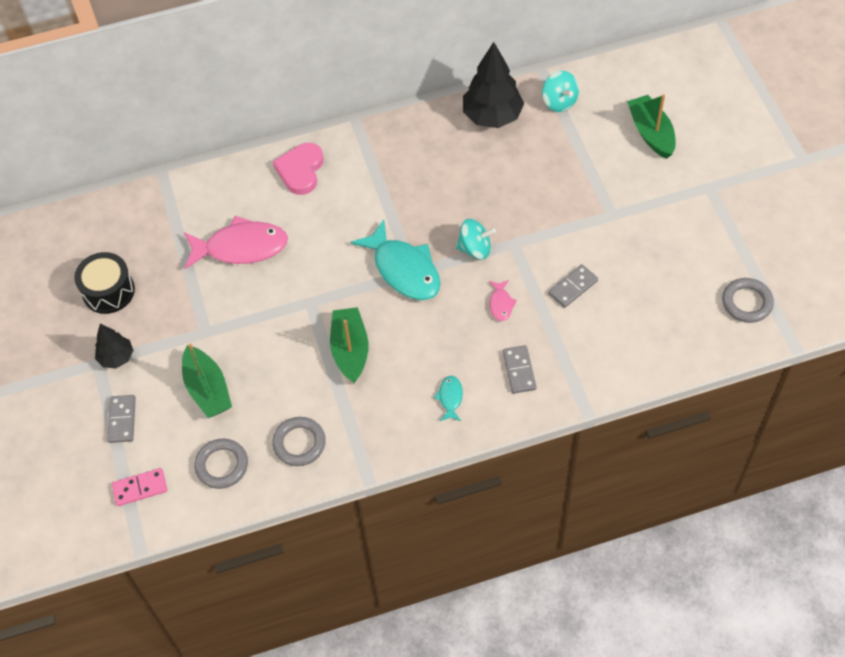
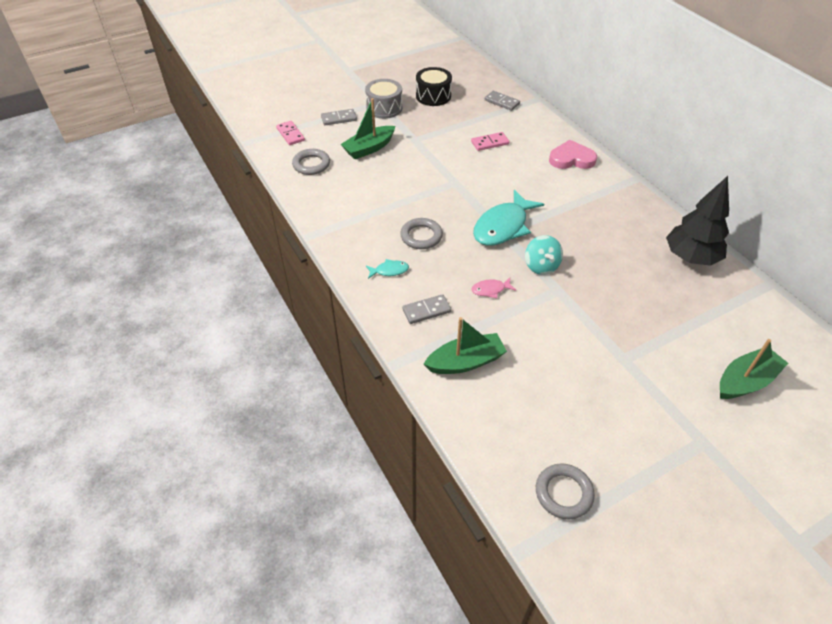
camera: 75 degrees right, 10 degrees down
black tree [95,323,134,368] -> grey drum [365,79,402,119]
pink fish [184,216,288,269] -> pink domino [471,132,510,151]
grey ring [272,417,326,466] -> grey ring moved to [400,218,443,249]
green boat [330,307,369,383] -> green boat moved to [424,317,507,374]
turquoise spinning top [542,71,579,112] -> none
grey domino [548,264,598,308] -> grey domino moved to [485,91,520,111]

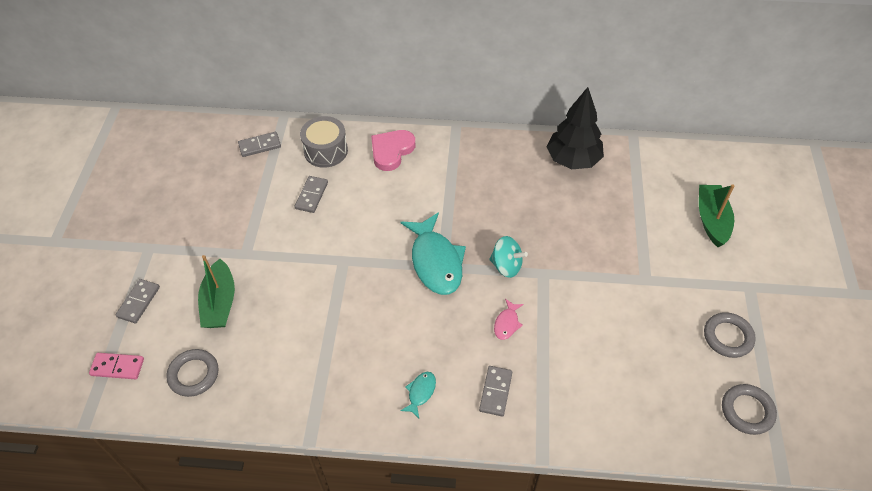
camera: 55 degrees left, 5 degrees up
grey drum [365,79,402,119] -> grey drum moved to [300,116,348,168]
grey ring [400,218,443,249] -> grey ring moved to [704,312,756,358]
black drum [416,67,452,106] -> none
green boat [424,317,507,374] -> none
pink domino [471,132,510,151] -> grey domino [295,176,328,213]

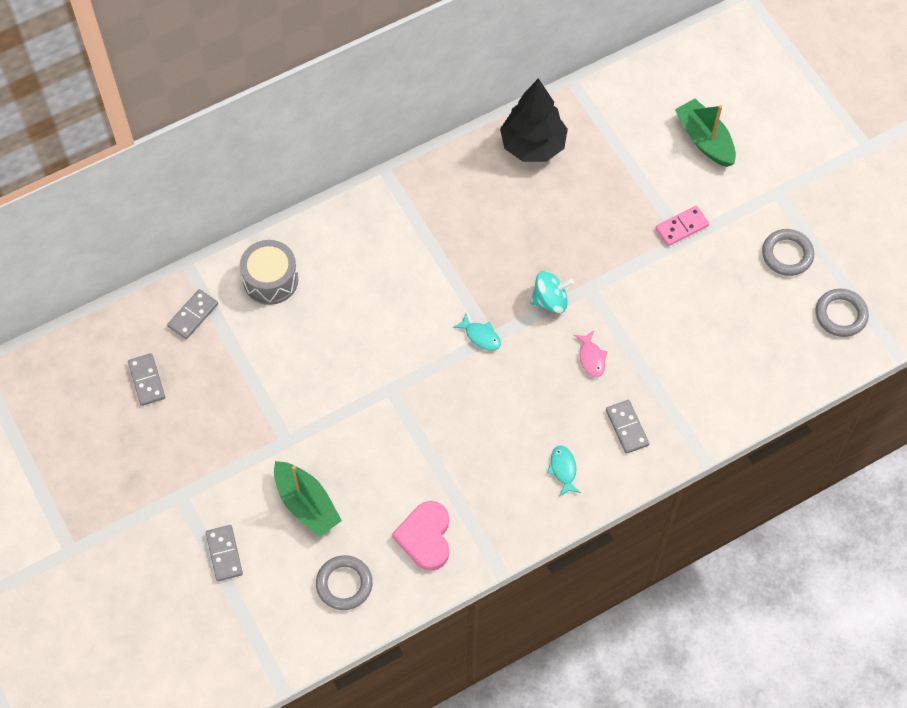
camera: 35 degrees left, 10 degrees up
pink domino [89,353,144,379] -> pink domino moved to [656,206,709,246]
grey domino [295,176,328,213] -> grey domino moved to [128,353,165,406]
pink heart [371,130,415,171] -> pink heart moved to [392,501,449,571]
turquoise fish [401,212,466,295] -> turquoise fish [453,313,501,351], size x0.45

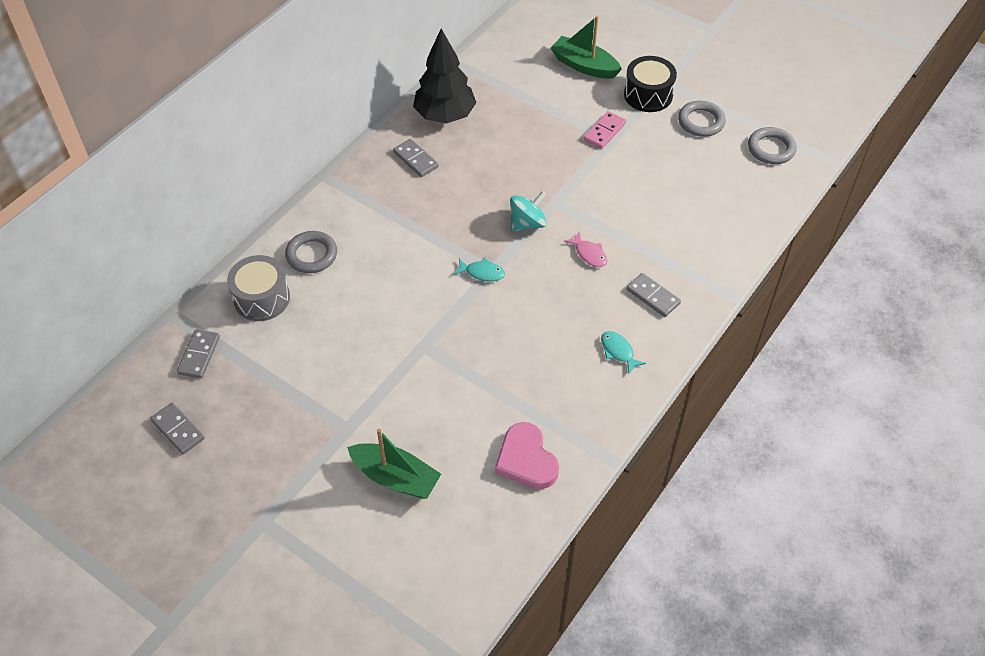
camera: 25 degrees left, 10 degrees down
grey domino [206,525,243,581] -> grey domino moved to [393,139,439,177]
grey ring [316,555,373,610] -> grey ring moved to [285,231,337,273]
none -> black drum [624,56,677,112]

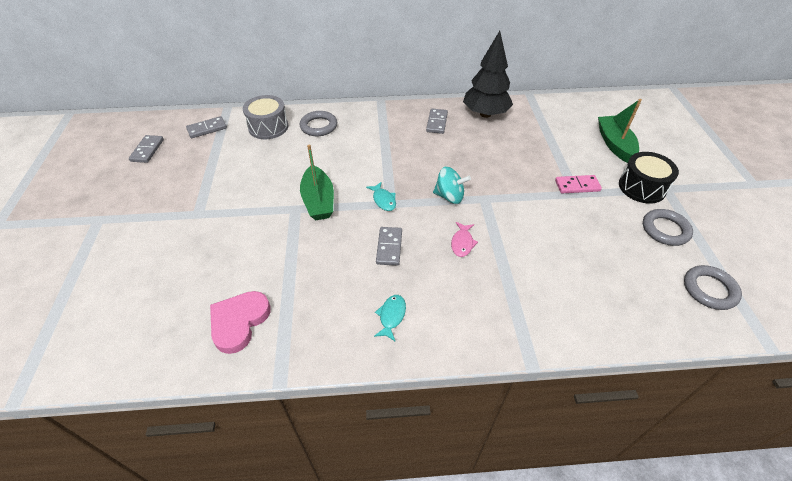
camera: 50 degrees right, 5 degrees down
green boat [347,428,441,499] -> green boat moved to [300,145,334,220]
grey domino [626,273,681,317] -> grey domino moved to [376,227,402,266]

